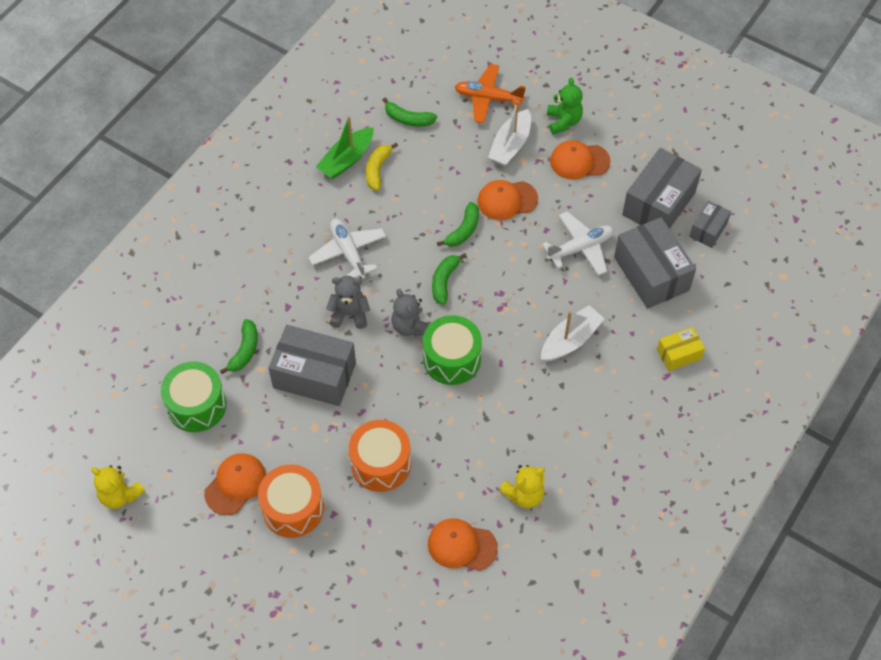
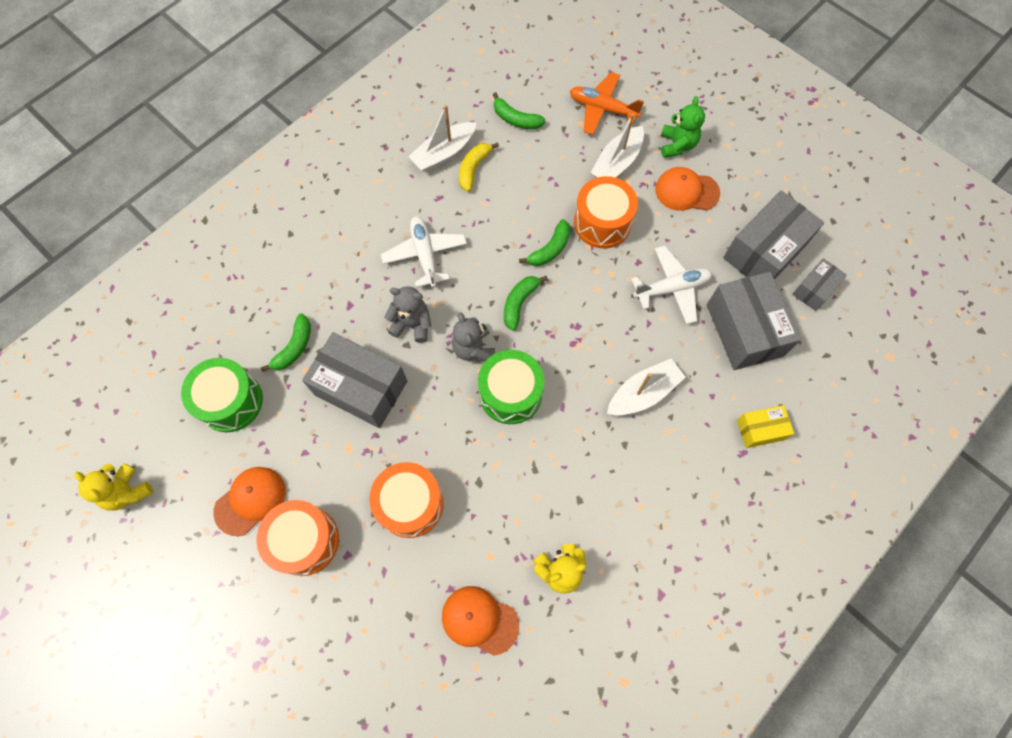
camera: 10 degrees right, 10 degrees up
green boat [316,116,373,179] -> white boat [408,105,476,172]
orange cap [477,180,538,220] -> orange drum [574,176,638,249]

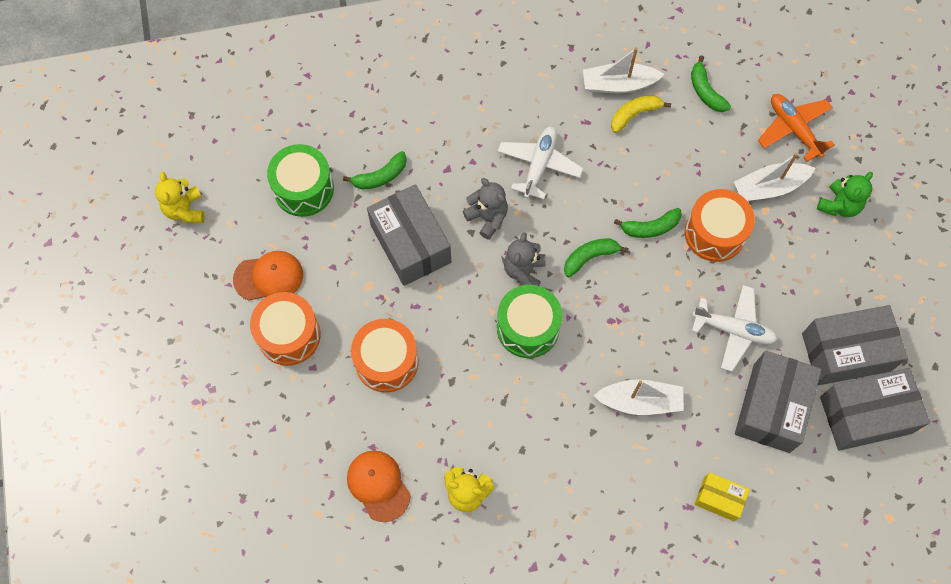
camera: 35 degrees right, 0 degrees up
orange cap [655,167,720,211] -> none
grey box [793,258,847,311] -> grey box [820,368,930,451], size x1.90

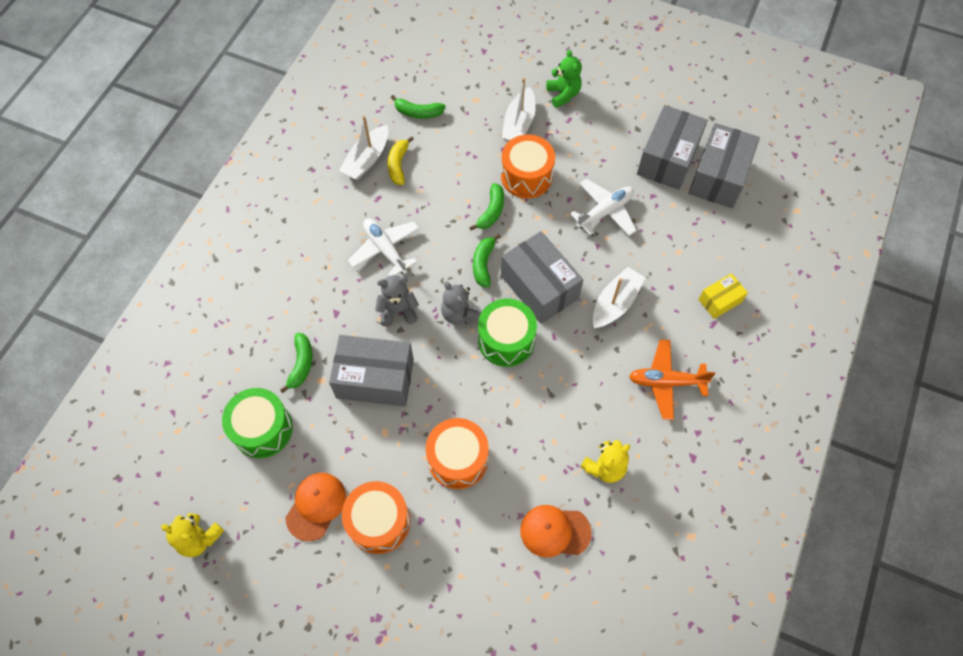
camera: 55 degrees left, 5 degrees down
grey box [735,351,821,453] -> grey box moved to [501,231,583,324]
orange plane [758,94,835,162] -> orange plane moved to [629,340,715,420]

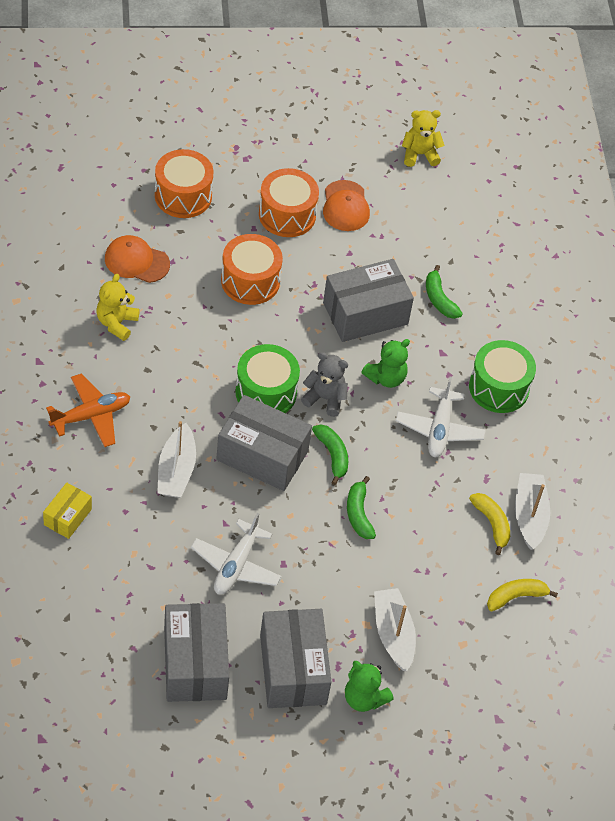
camera: 145 degrees right, 10 degrees down
green drum [222,388,293,458] -> green drum moved to [469,340,536,413]
white plane [348,218,420,276] -> white plane turned 75 degrees clockwise [396,377,486,457]
grey teddy bear [375,275,419,327] -> green teddy bear [361,339,410,388]
green banana [391,95,446,119] -> yellow banana [487,579,558,612]
orange drum [501,134,555,198] -> orange drum moved to [155,149,214,218]
orange cap [520,505,592,558] -> orange cap turned 135 degrees counterclockwise [105,235,170,283]
grey box [688,123,760,208] -> grey box moved to [260,609,332,708]

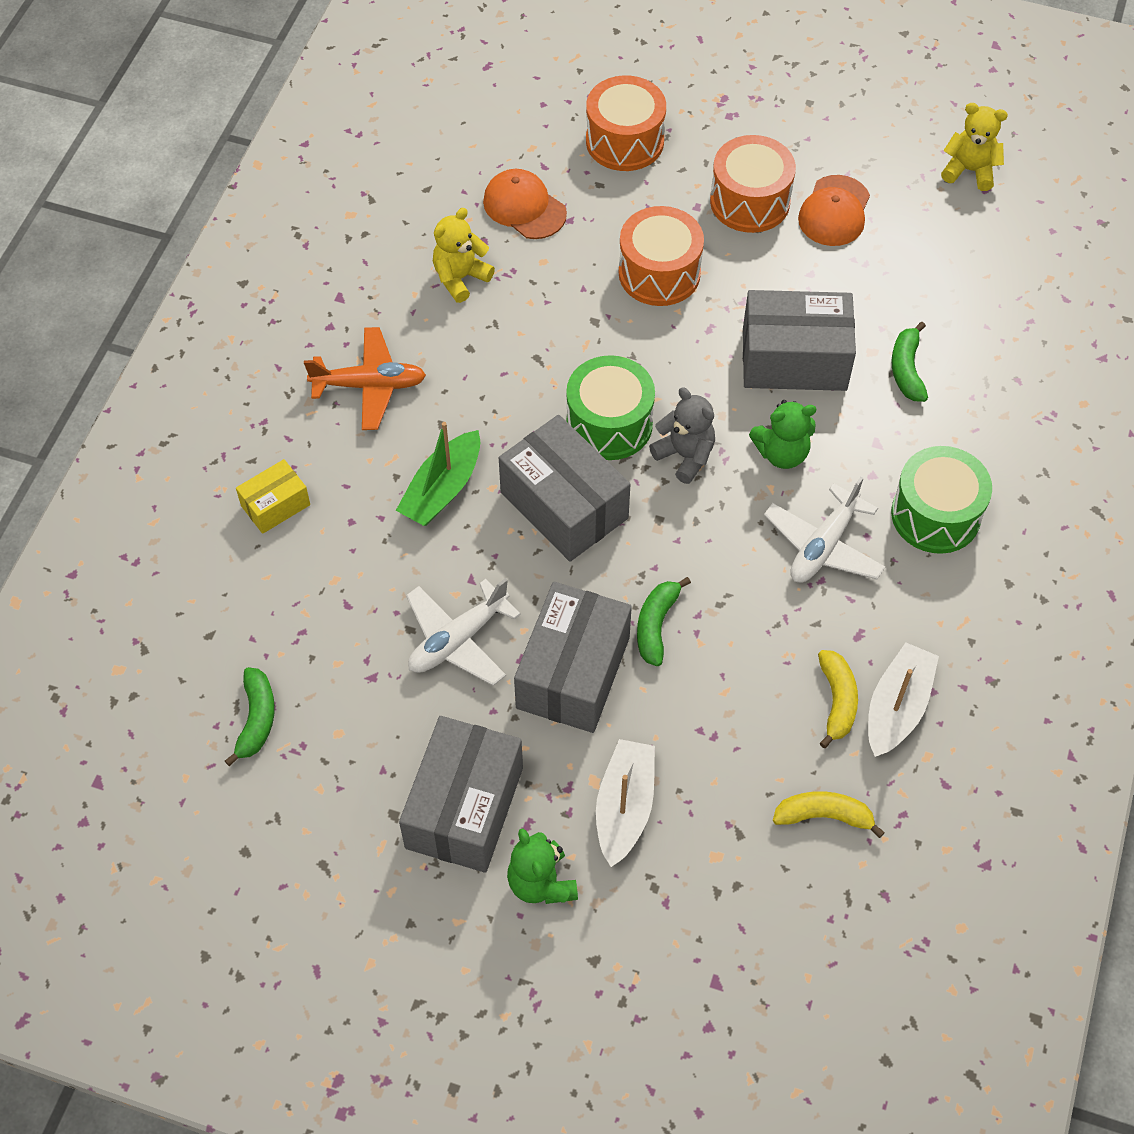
camera: 30 degrees right, 5 degrees up
white boat [157,421,196,498] -> green boat [396,422,480,526]
grey box [164,603,229,702] -> grey box moved to [514,582,632,733]
green banana [312,425,348,485] -> green banana moved to [225,667,275,766]

